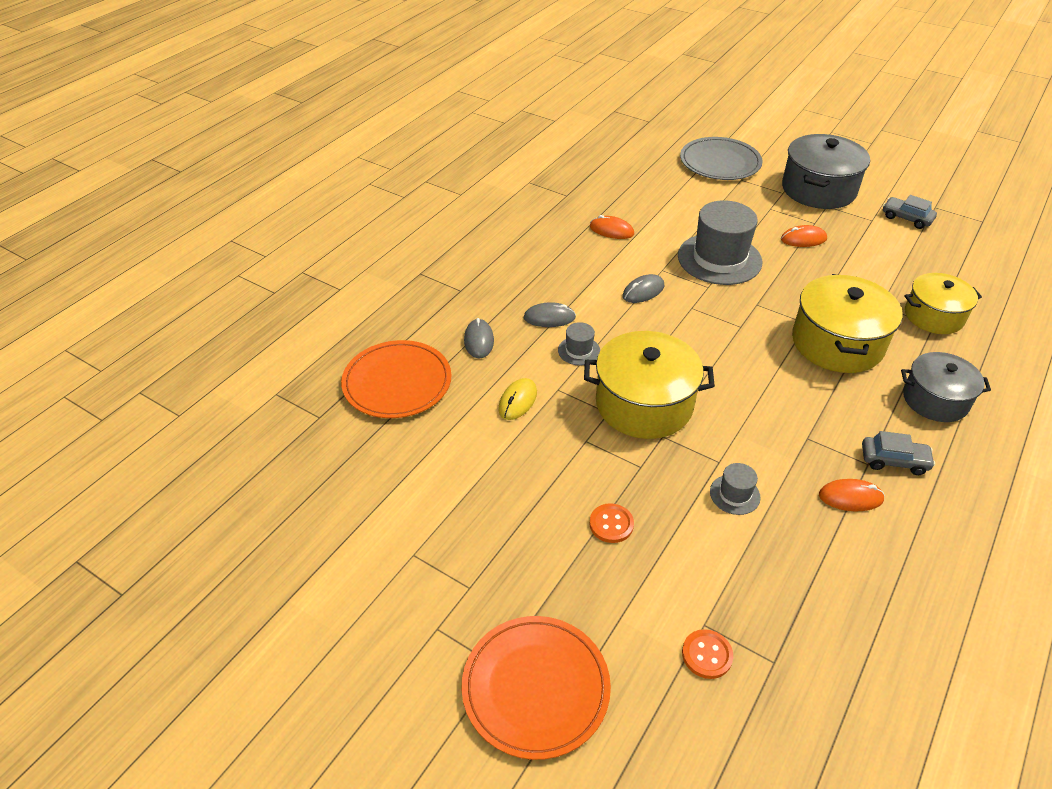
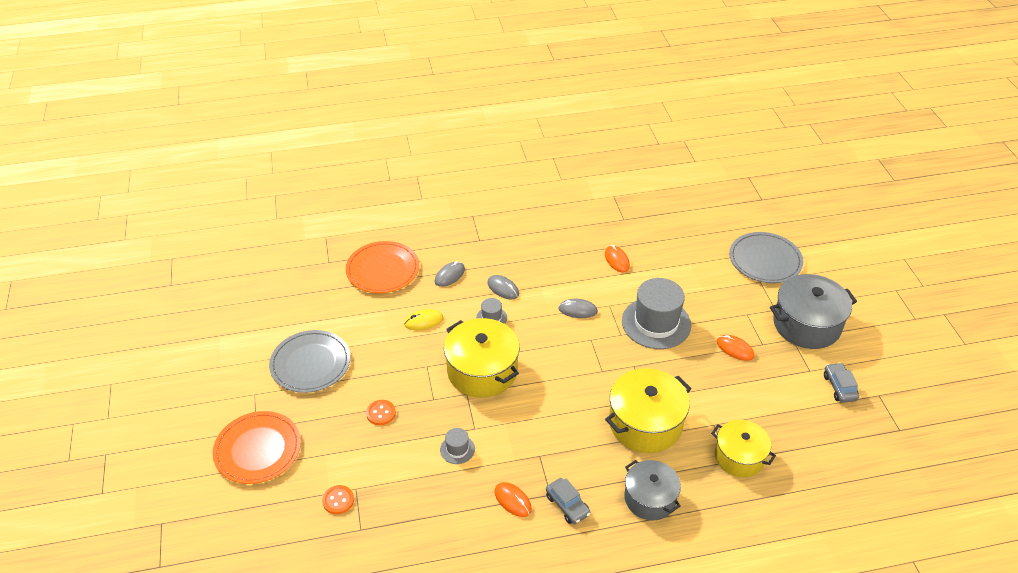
camera: 45 degrees right, 0 degrees up
none -> grey plate [269,330,350,393]

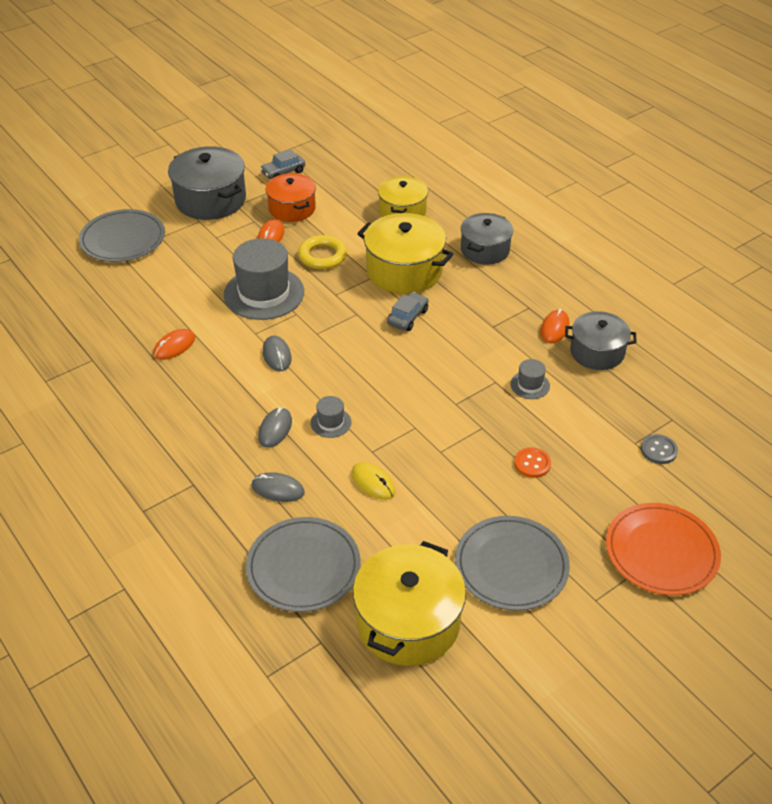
camera: 115 degrees left, 0 degrees up
orange button [322,485,354,514] -> grey button [641,434,678,464]
orange plate [346,241,419,293] -> grey plate [246,517,361,612]
yellow pot [444,318,520,398] -> yellow pot moved to [353,541,466,666]
grey car [546,478,590,524] -> grey car moved to [387,292,429,331]
none -> orange pot [266,173,316,222]
none -> yellow ring [298,235,347,269]
none -> grey pot [565,311,637,370]

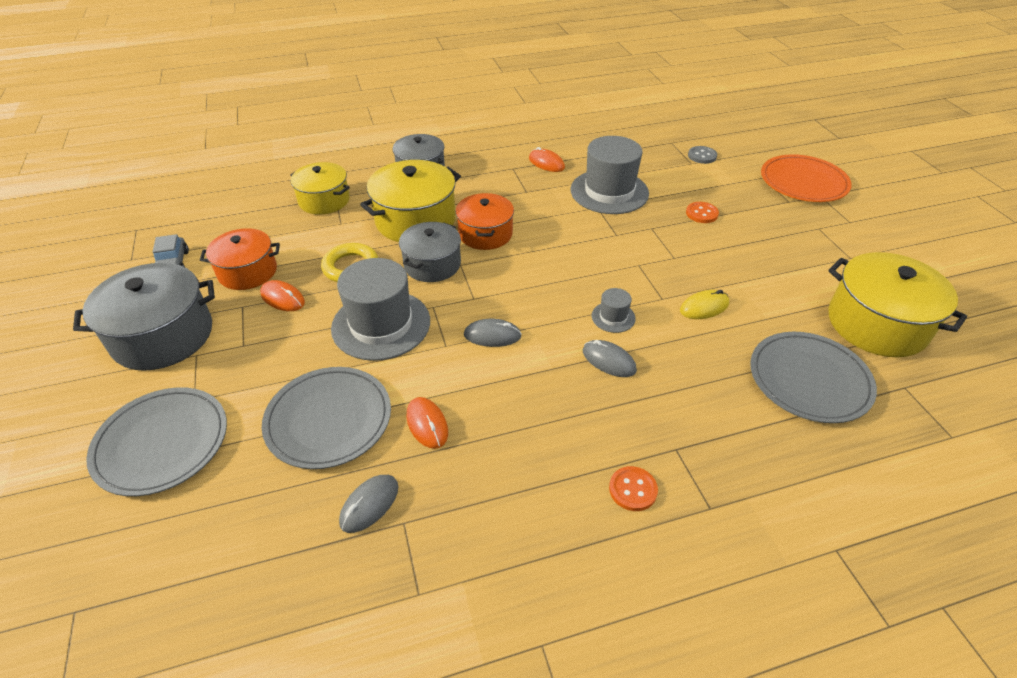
camera: 70 degrees left, 0 degrees up
grey mouse [251,472,305,502] -> grey mouse moved to [339,475,398,533]
grey car [387,292,429,331] -> orange pot [455,193,514,250]
grey plate [455,516,570,611] -> grey plate moved to [262,367,391,469]
grey hat [510,359,550,399] -> grey hat [571,136,649,214], size x2.22
grey pot [565,311,637,370] -> grey pot moved to [399,222,461,282]
none -> orange button [609,466,658,511]

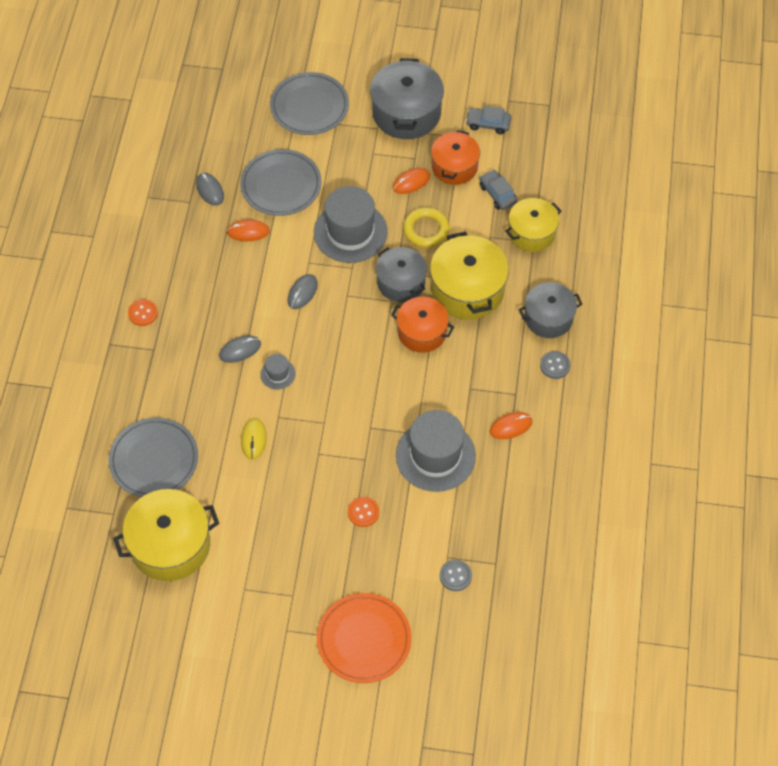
camera: 115 degrees right, 15 degrees up
none -> grey car [479,170,517,210]
none -> grey button [540,351,570,379]

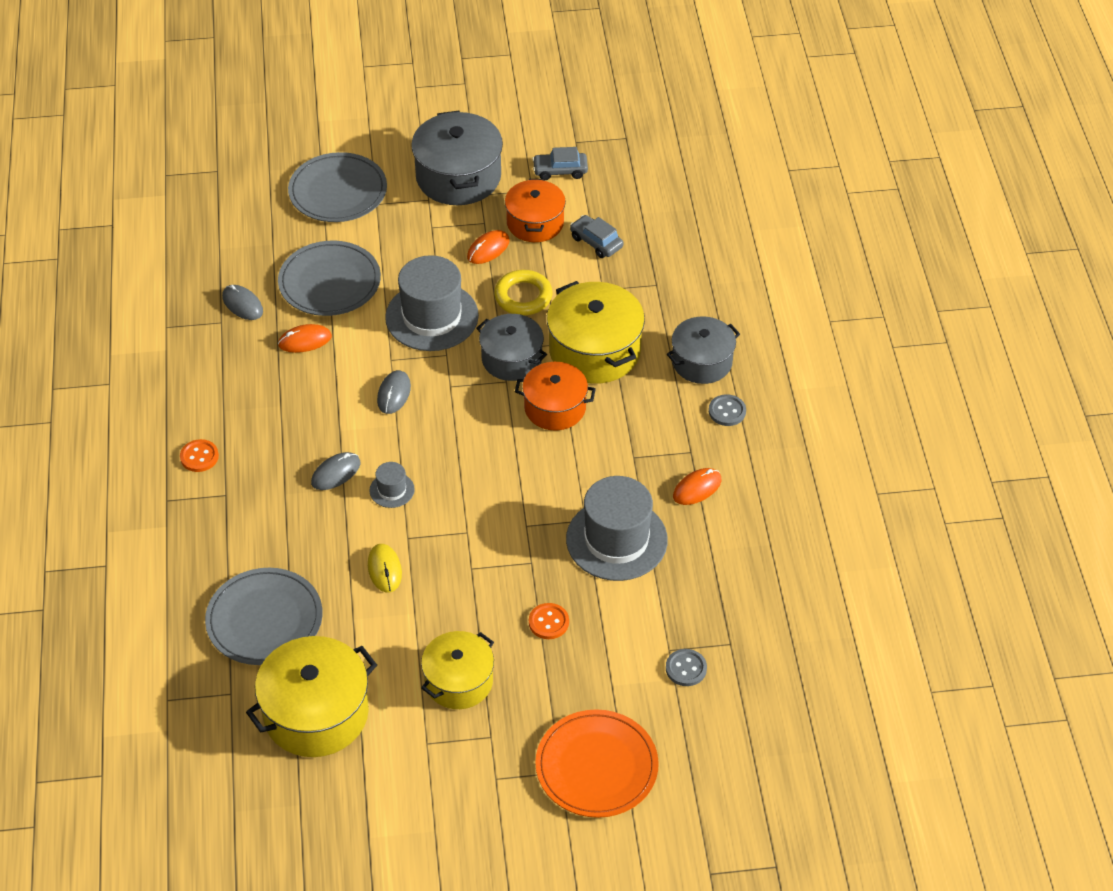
camera: 15 degrees left, 10 degrees down
yellow pot [505,198,562,252] -> yellow pot moved to [421,631,494,709]

